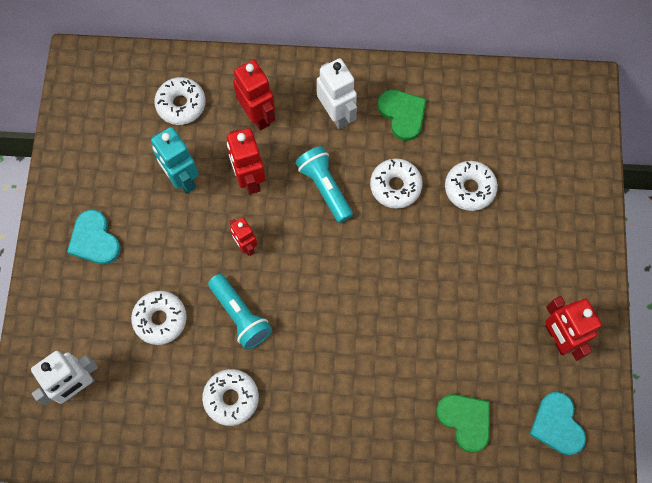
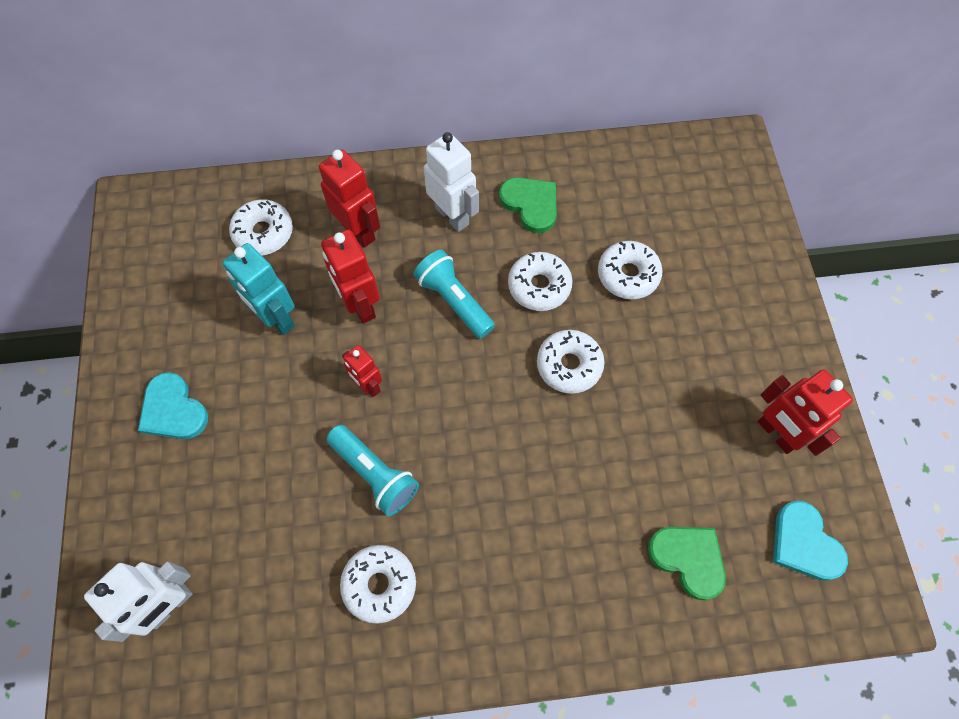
camera: 10 degrees left, 5 degrees down
white donut [131,291,187,345] -> white donut moved to [537,330,604,394]

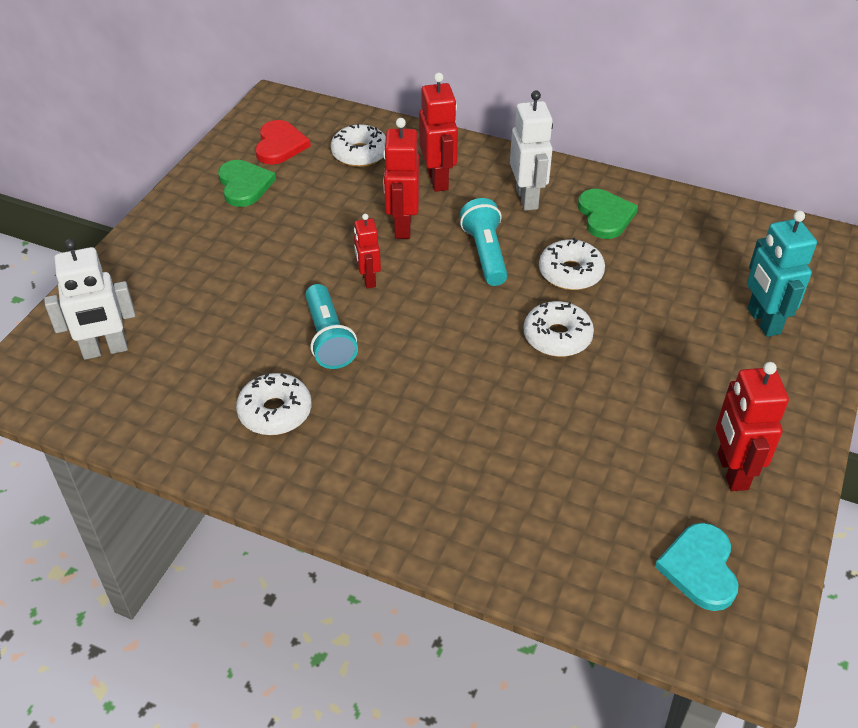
camera: 30 degrees right, 20 degrees down
turquoise heart [138,372,208,439] -> none
turquoise robot [222,243,295,335] -> turquoise robot moved to [747,211,817,337]
white donut [598,241,663,299] -> none
green heart [648,527,726,600] -> green heart moved to [218,160,276,207]
none -> red heart [255,120,311,165]

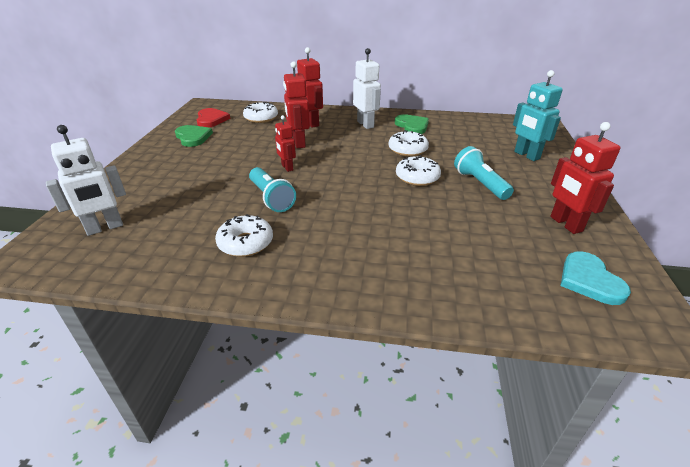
camera: 15 degrees left, 10 degrees down
turquoise flashlight [460,198,508,286] -> turquoise flashlight moved to [454,146,514,200]

